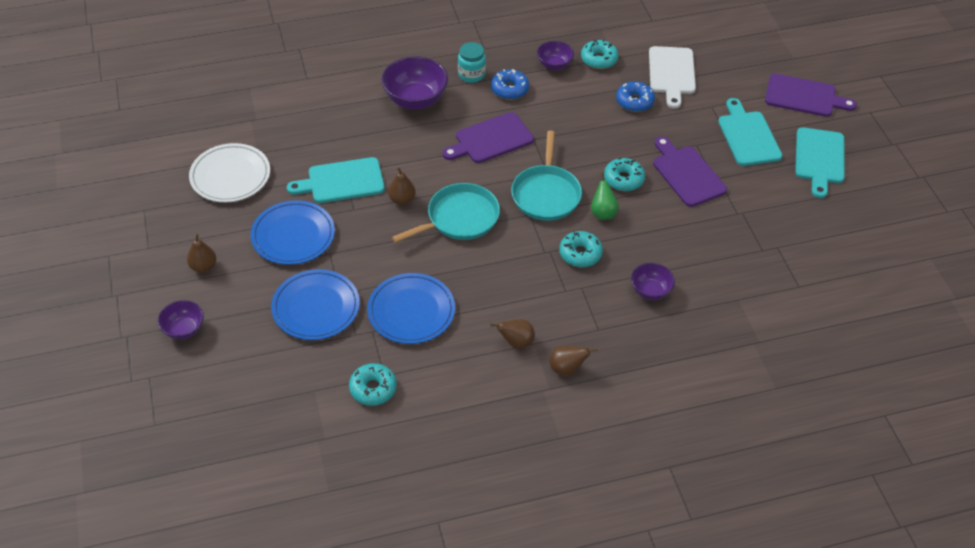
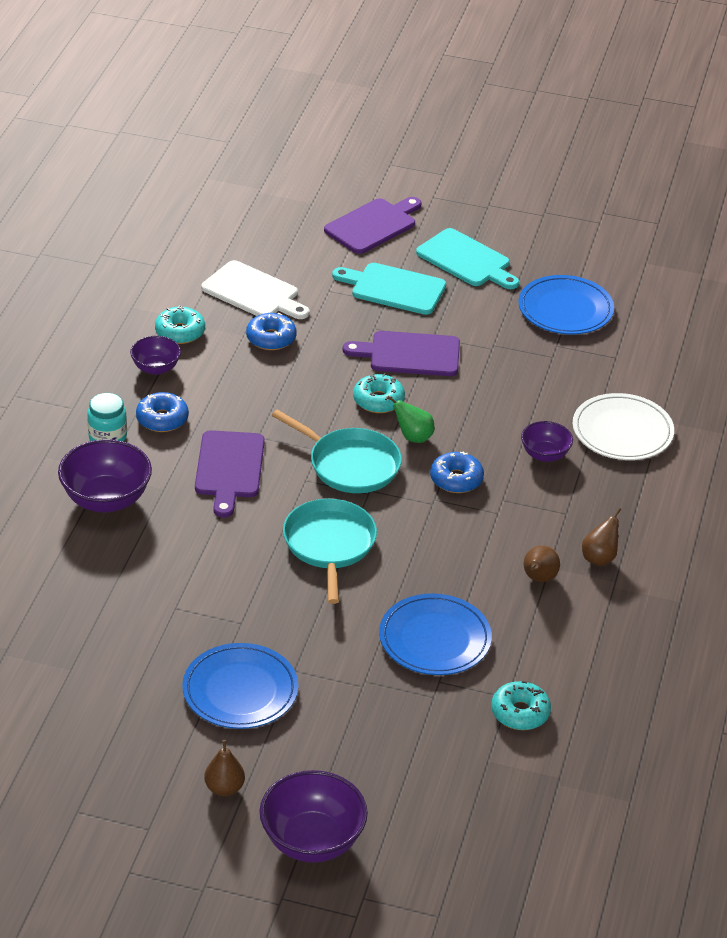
camera: 60 degrees left, 10 degrees down
purple bowl [157,300,204,340] -> purple bowl [259,770,368,863], size x1.72
white plate [189,143,270,202] -> white plate moved to [573,393,674,460]
blue plate [271,269,360,340] -> blue plate moved to [518,275,614,335]
turquoise cutting board [287,157,385,203] -> none
brown pear [388,167,416,205] -> none
turquoise donut [559,231,603,267] -> blue donut [430,451,484,493]

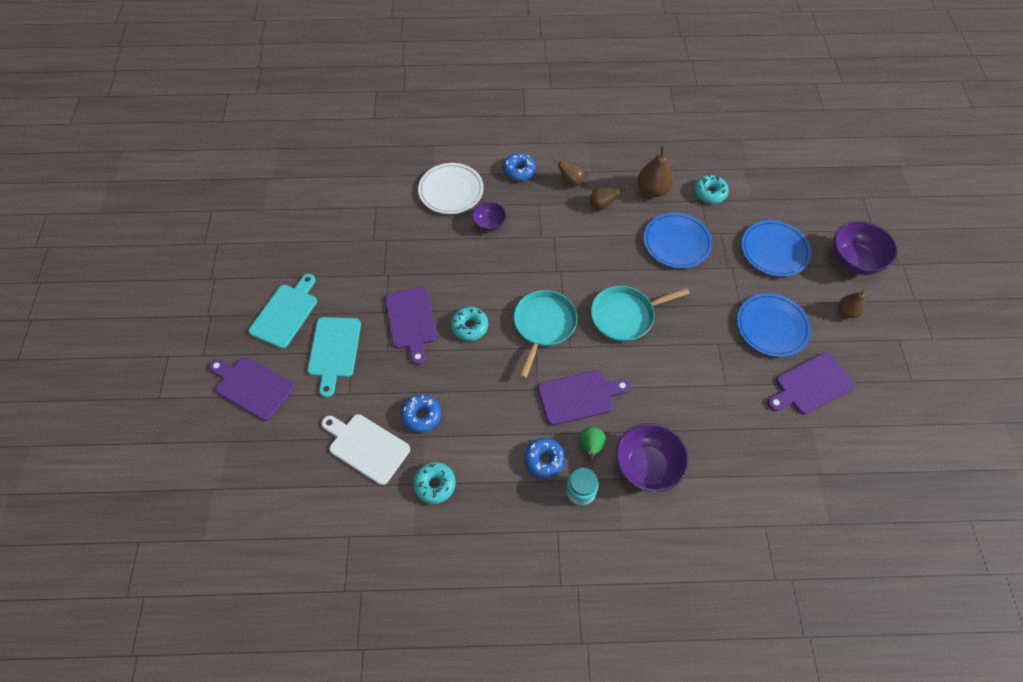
camera: 105 degrees left, 20 degrees up
purple bowl [130,336,181,375] -> none
white cutting board [201,260,309,319] -> white cutting board turned 75 degrees counterclockwise [322,414,410,485]
green pear [387,396,435,443] -> green pear moved to [579,427,606,460]
blue donut [430,451,484,493] -> blue donut moved to [503,153,536,181]
blue plate [518,275,614,335] -> blue plate moved to [741,220,811,277]
none -> brown pear [638,146,674,197]
none -> purple cutting board [767,352,855,415]

